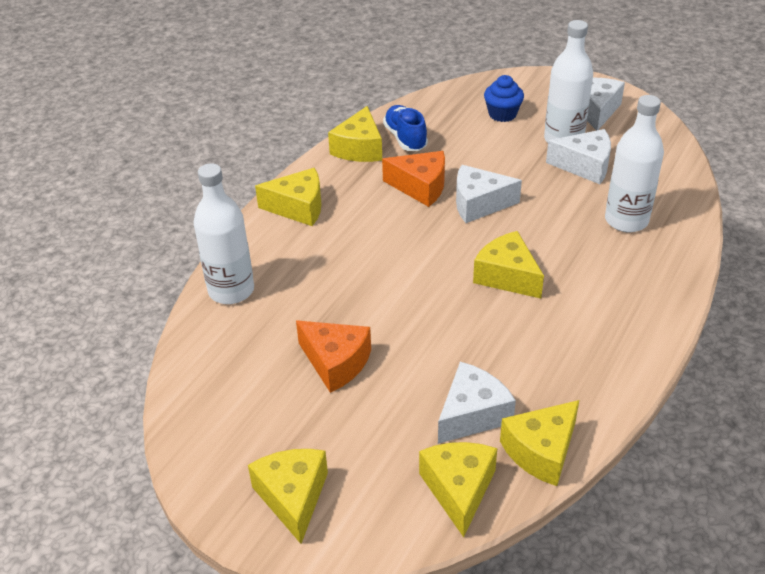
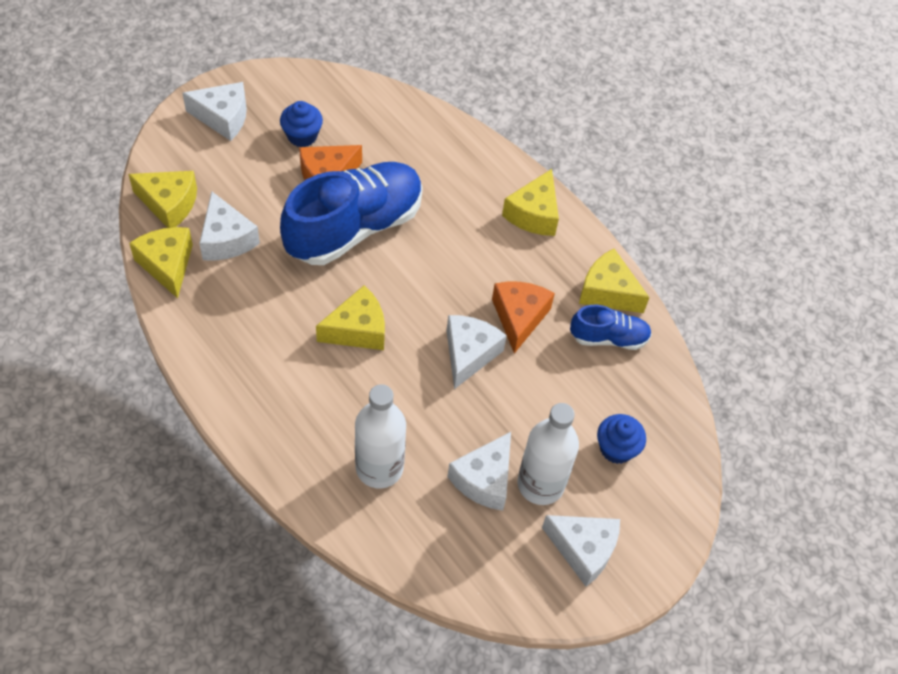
camera: 105 degrees right, 15 degrees up
white bottle [194,163,254,304] -> none
yellow cheese [248,449,328,544] -> white cheese [182,82,247,141]
orange cheese [382,151,445,207] -> orange cheese turned 150 degrees clockwise [492,282,555,354]
none -> blue cupcake [280,101,323,147]
none -> blue shoe [280,162,423,265]

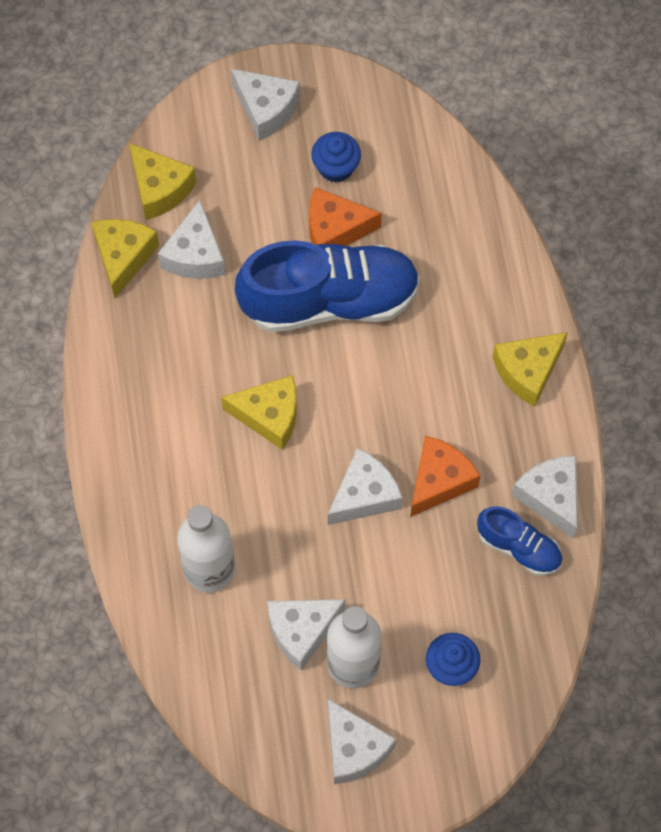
camera: 35 degrees right, 10 degrees up
yellow cheese [579,249,650,313] -> white cheese [512,456,578,538]

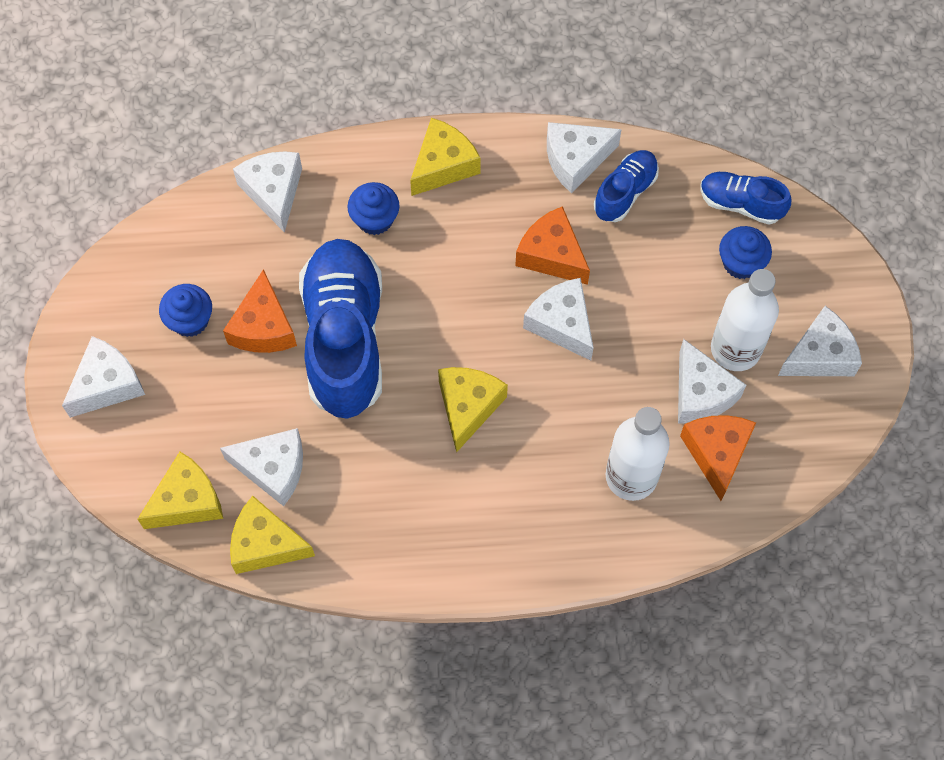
camera: 85 degrees left, 0 degrees up
yellow cheese [493,332,568,407] -> yellow cheese turned 105 degrees counterclockwise [410,118,481,196]
none -> white cheese [233,151,302,233]
none -> blue cupcake [347,182,400,235]
none -> orange cheese [680,415,756,501]
none -> blue shoe [700,172,791,225]

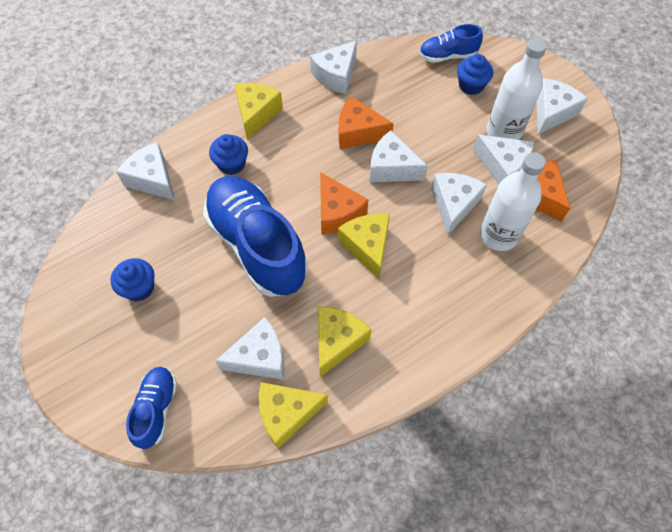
camera: 30 degrees left, 5 degrees down
white cheese [62,336,145,418] -> white cheese moved to [431,173,487,235]
yellow cheese [137,452,223,529] -> yellow cheese moved to [318,306,371,377]
orange cheese [223,269,297,353] -> orange cheese moved to [320,172,368,235]
blue shoe [594,150,659,222] -> blue shoe moved to [126,367,177,449]

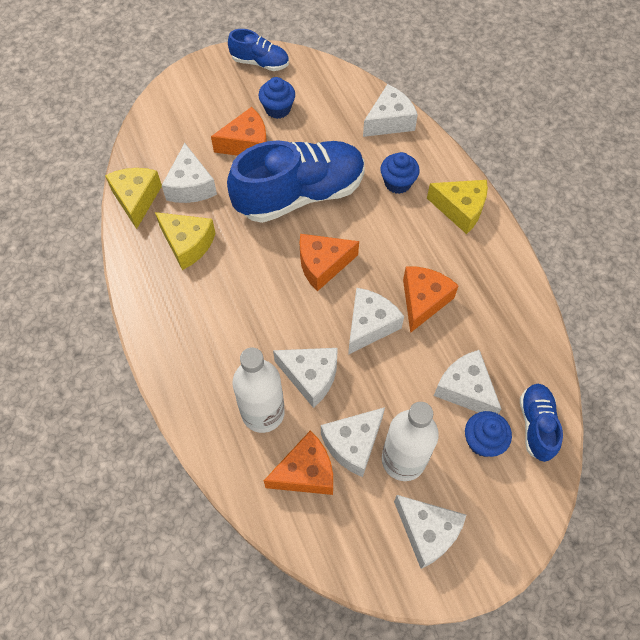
camera: 100 degrees right, 0 degrees up
blue shoe [126,367,177,449] -> blue shoe moved to [228,29,289,71]
white cheese [310,40,357,94] -> white cheese moved to [434,350,501,414]
yellow cheese [338,214,390,279] -> none
none -> orange cheese [211,107,267,156]

